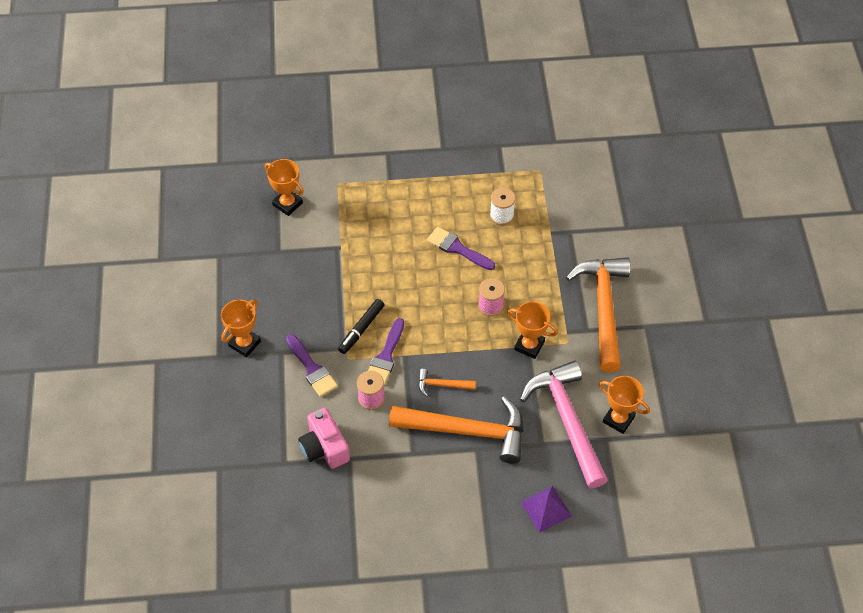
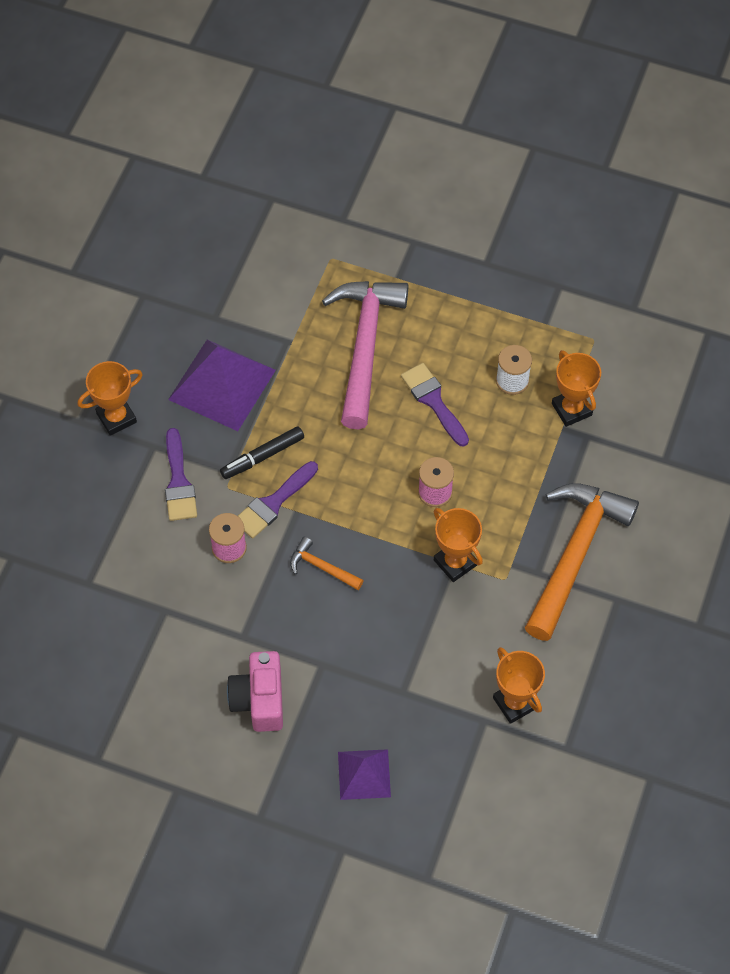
camera: 25 degrees right, 5 degrees up
orange trophy [265,159,304,216] -> orange trophy moved to [552,350,601,427]
pink camera [298,408,350,469] -> pink camera moved to [227,651,283,732]
orange hammer [389,396,524,464] -> none
pink hammer [520,361,608,489] -> pink hammer moved to [322,281,408,429]
none -> purple pyramid [168,340,276,431]

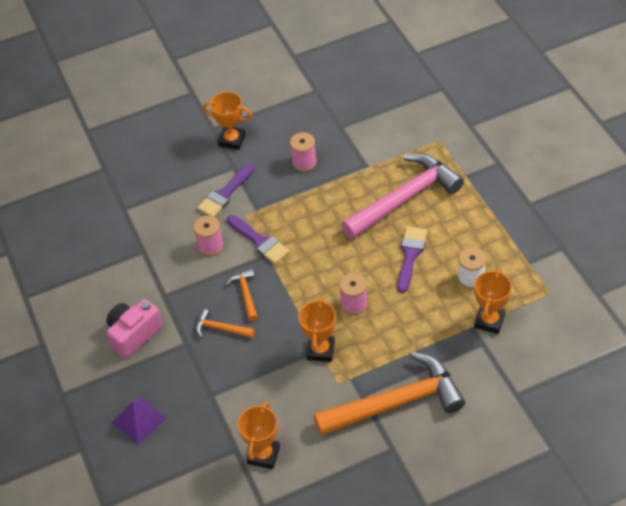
camera: 50 degrees right, 10 degrees down
purple pyramid [168,340,276,431] -> pink spool [290,132,317,172]
black marker [220,426,304,479] -> none
purple brush [238,461,318,539] -> purple brush turned 135 degrees counterclockwise [227,215,290,264]
none -> orange hammer [195,309,255,338]

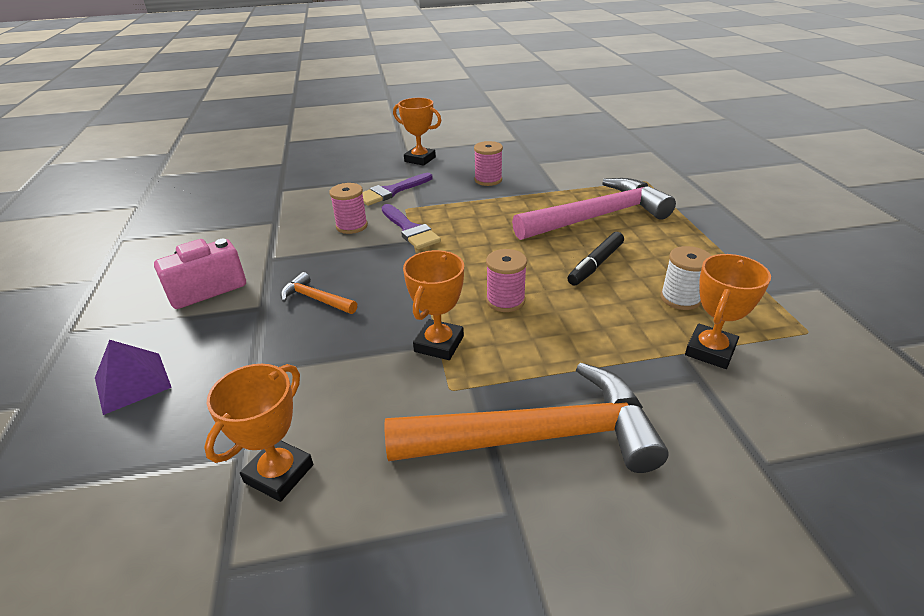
camera: 10 degrees right, 15 degrees down
orange hammer [226,269,258,321] -> none
purple brush [397,226,427,293] -> black marker [568,232,624,286]

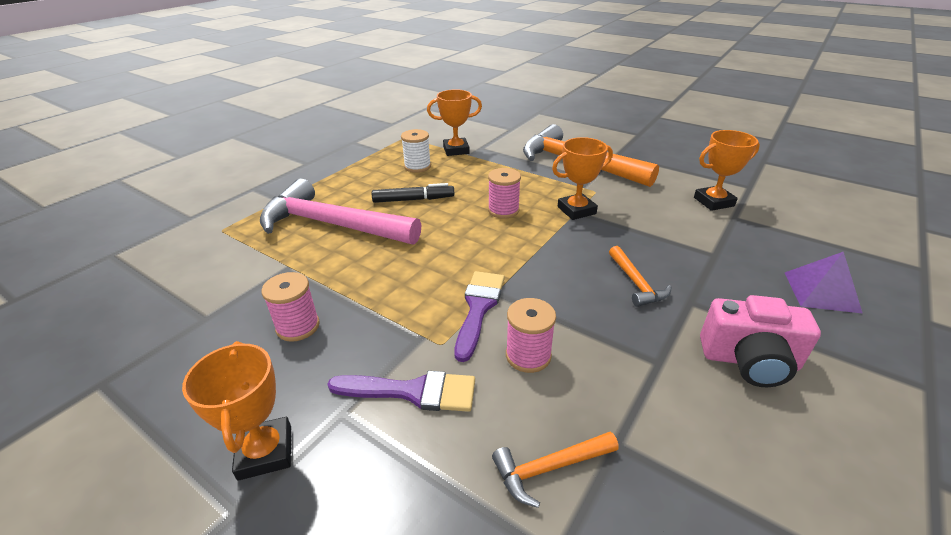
camera: 135 degrees left, 0 degrees up
none -> orange hammer [492,432,619,508]

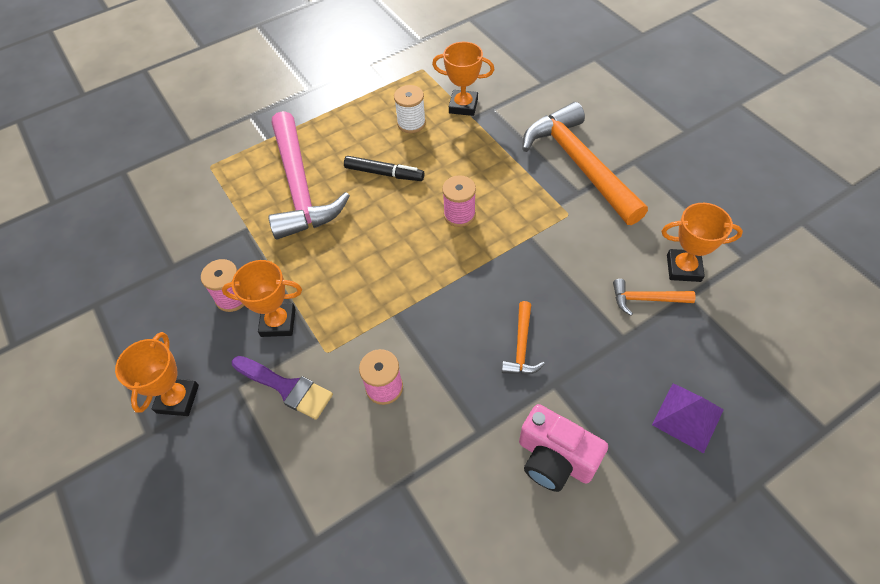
camera: 25 degrees right, 20 degrees up
pink hammer [260,179,421,245] -> pink hammer turned 150 degrees counterclockwise [268,111,350,240]
purple brush [454,271,505,362] -> none
orange hammer [492,432,619,508] -> orange hammer moved to [613,279,696,316]
orange trophy [552,137,613,220] -> orange trophy moved to [222,260,302,337]

